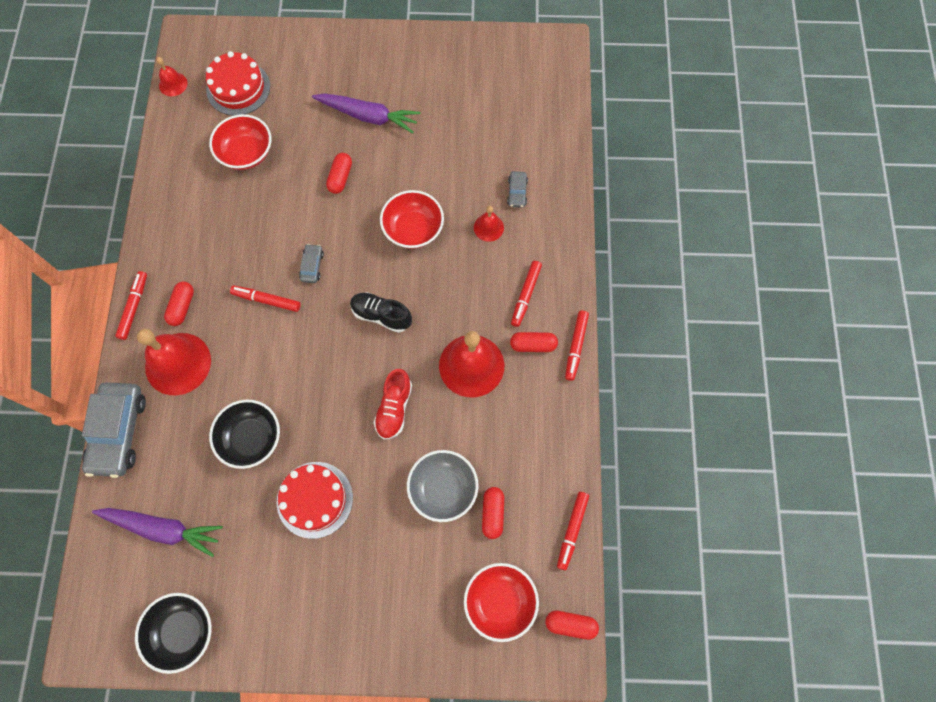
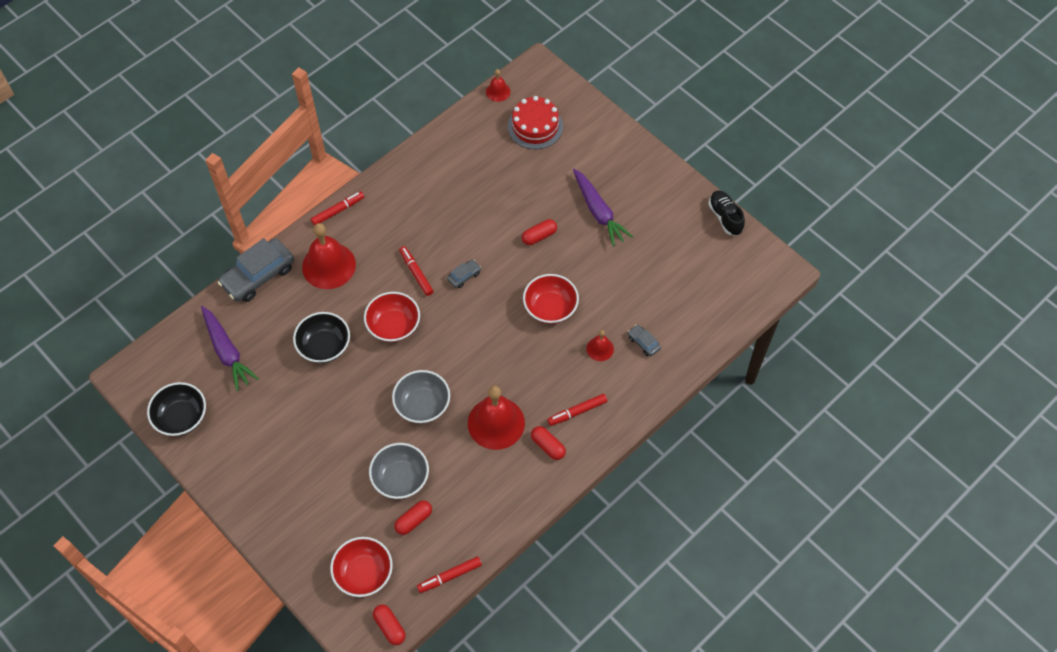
camera: 45 degrees right, 10 degrees down
red capsule [164,282,194,326] -> none
red bowl [209,114,271,170] -> red bowl moved to [364,292,420,342]
red cake [277,462,353,539] -> none
black shoe [350,292,412,333] -> black shoe moved to [708,190,745,236]
red shoe [374,369,412,440] -> grey bowl [392,370,450,423]
grey car [507,171,528,208] -> grey car turned 90 degrees clockwise [628,325,661,357]
red marker [565,311,589,381] -> none

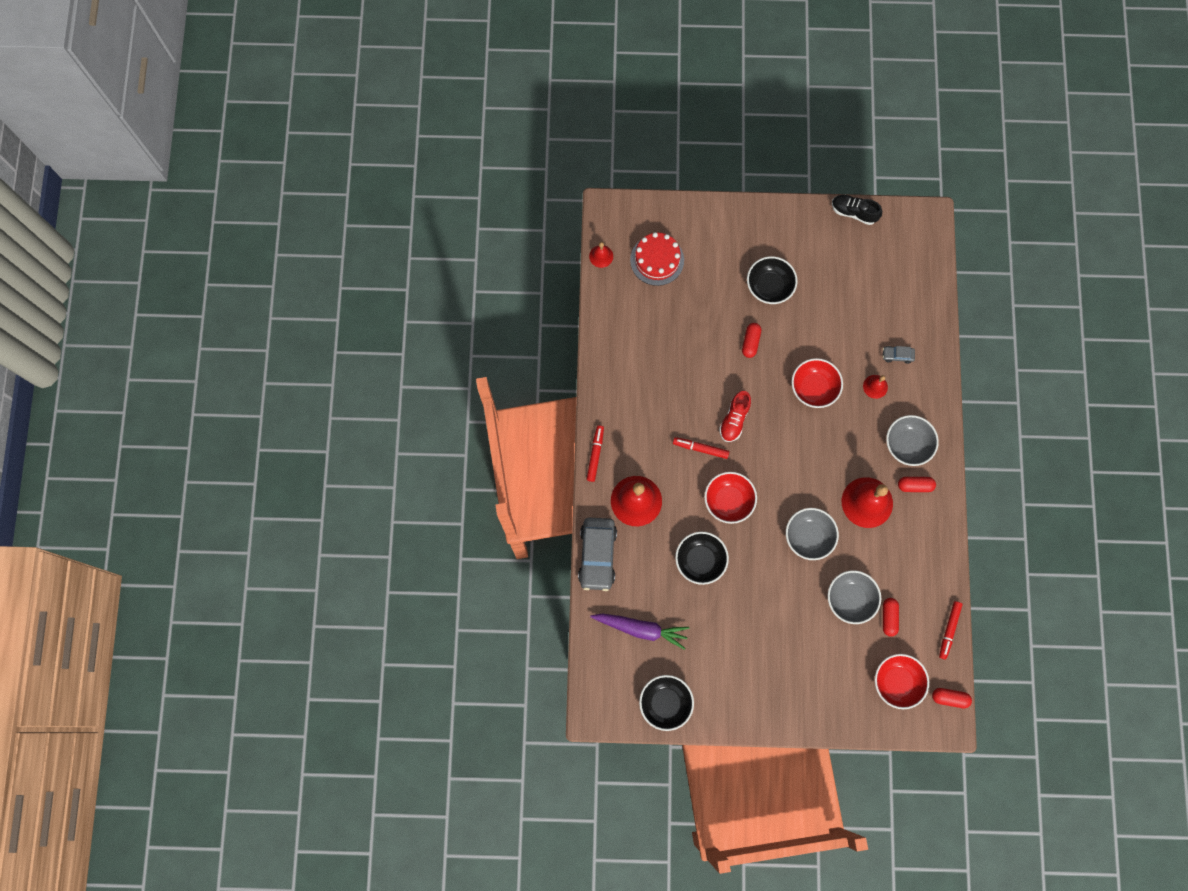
camera: 45 degrees left, 15 degrees up
grey car [447,259,481,288] -> red shoe [719,391,751,442]
red marker [547,394,607,426] -> grey bowl [886,415,939,466]
purple carrot [573,169,633,246] -> black bowl [747,256,798,304]

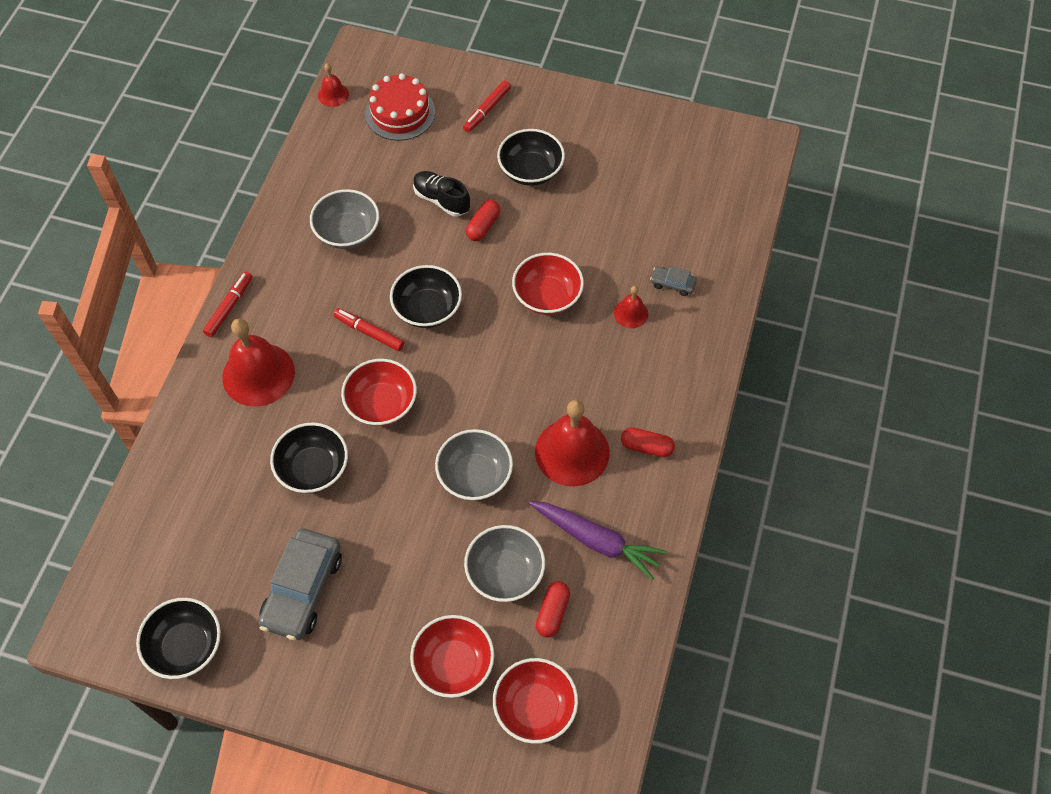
camera: 15 degrees right, 15 degrees down
grey car [578,518,617,591] -> grey car moved to [258,528,342,640]
purple carrot [590,614,689,650] -> purple carrot moved to [529,501,667,580]
red shoe [719,391,751,442] -> black bowl [390,265,462,328]
black shoe [832,195,882,225] -> black shoe moved to [413,171,470,217]
grey bowl [886,415,939,466] -> grey bowl moved to [310,189,379,249]
red capsule [932,688,972,708] -> none
red marker [939,601,963,659] -> red marker moved to [463,80,511,133]
none -> red bowl [410,615,494,698]

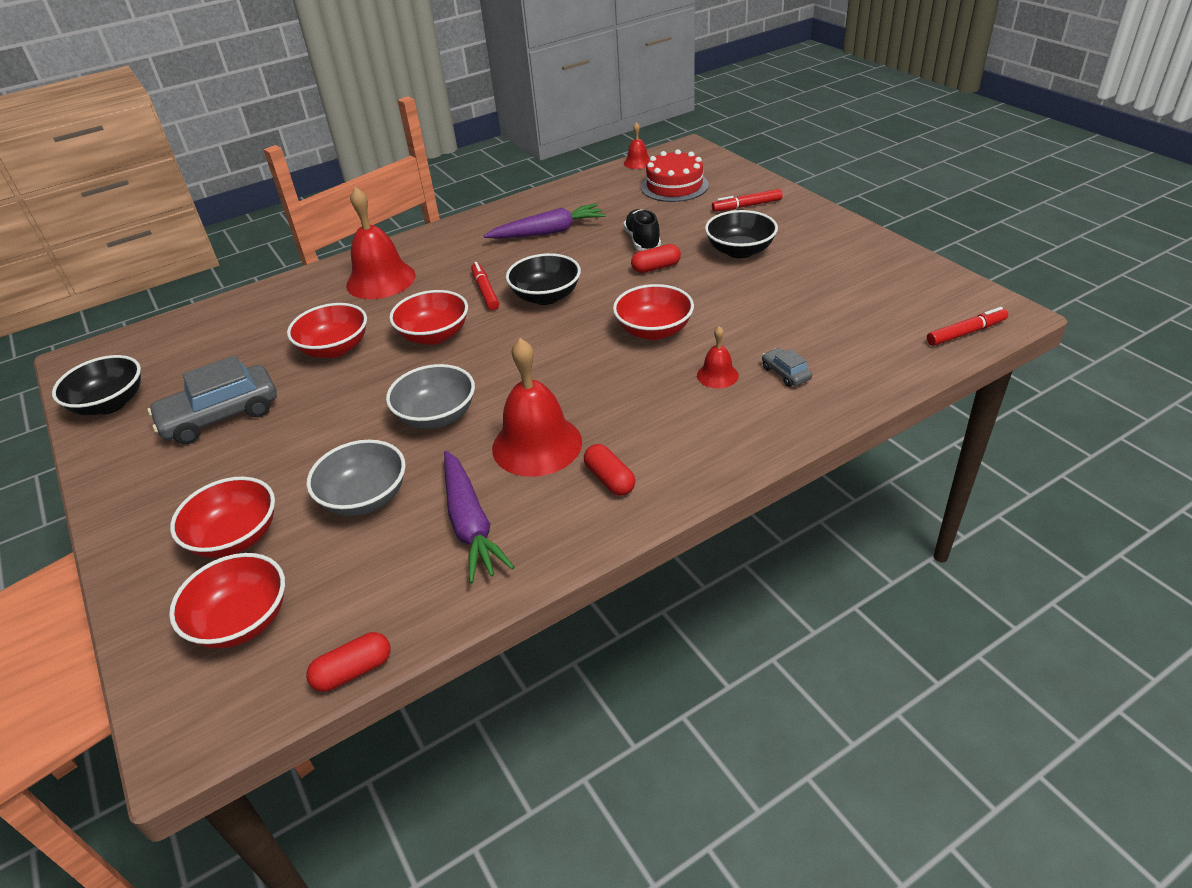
camera: 45 degrees right, 20 degrees down
red marker [203,271,253,337] -> red marker moved to [927,307,1008,346]
black bowl [270,422,348,493] -> red bowl [287,303,367,358]
grey bowl [310,189,379,249] -> purple carrot [484,203,606,239]
red capsule [536,581,570,637] -> red capsule moved to [306,632,391,692]

